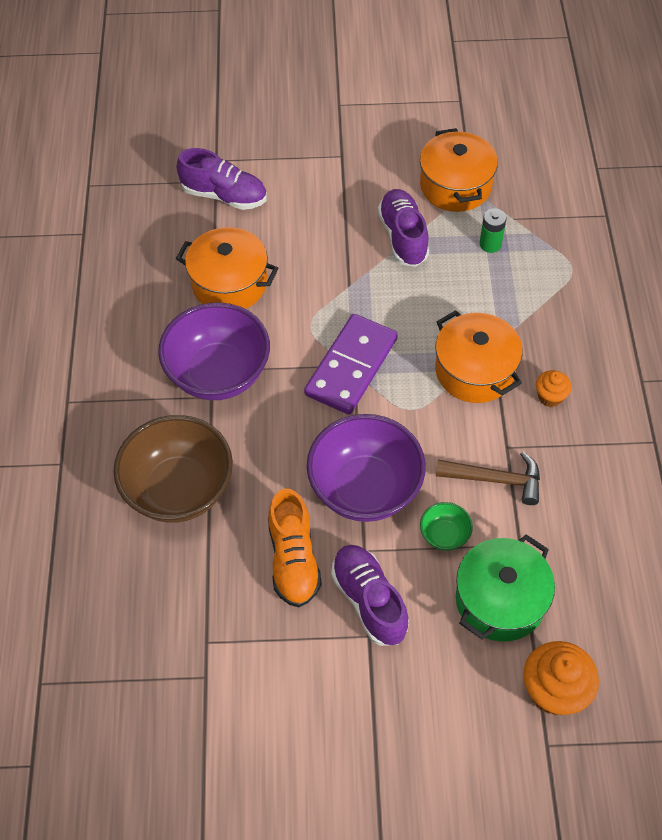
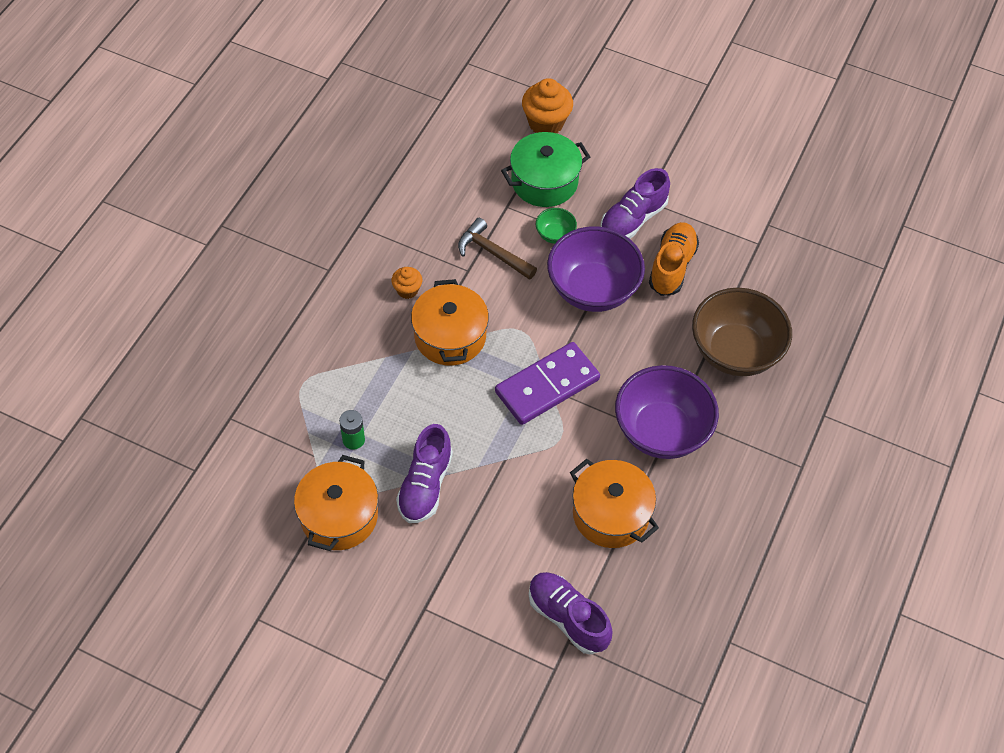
camera: 155 degrees left, 0 degrees up
purple shoe [331,545,409,646] -> purple shoe turned 45 degrees clockwise [601,168,670,239]

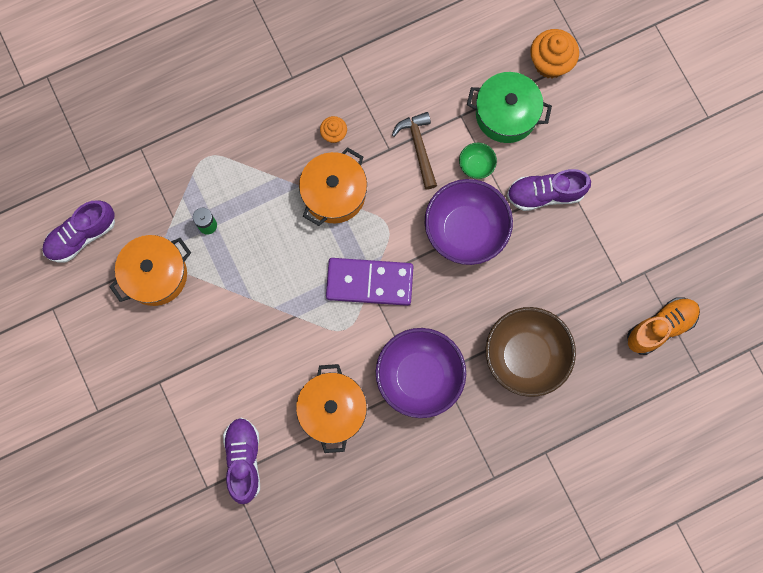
camera: 40 degrees right, 20 degrees up
purple shoe [396,424,453,523] -> purple shoe moved to [42,200,115,263]
orange shoe [649,222,699,296] -> orange shoe moved to [627,297,700,355]

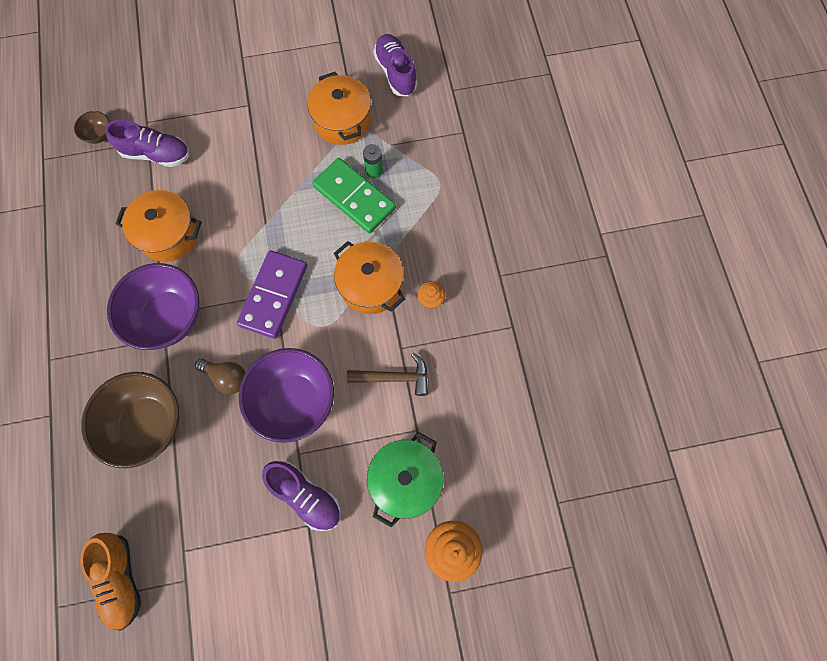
camera: 105 degrees right, 5 degrees down
green bowl [459,143,497,179] -> none
purple shoe [507,169,591,211] -> purple shoe turned 120 degrees clockwise [262,461,341,531]
none -> brown bowl [74,111,110,144]
none -> brown light bulb [195,359,245,395]
none -> green domino [312,158,396,234]

